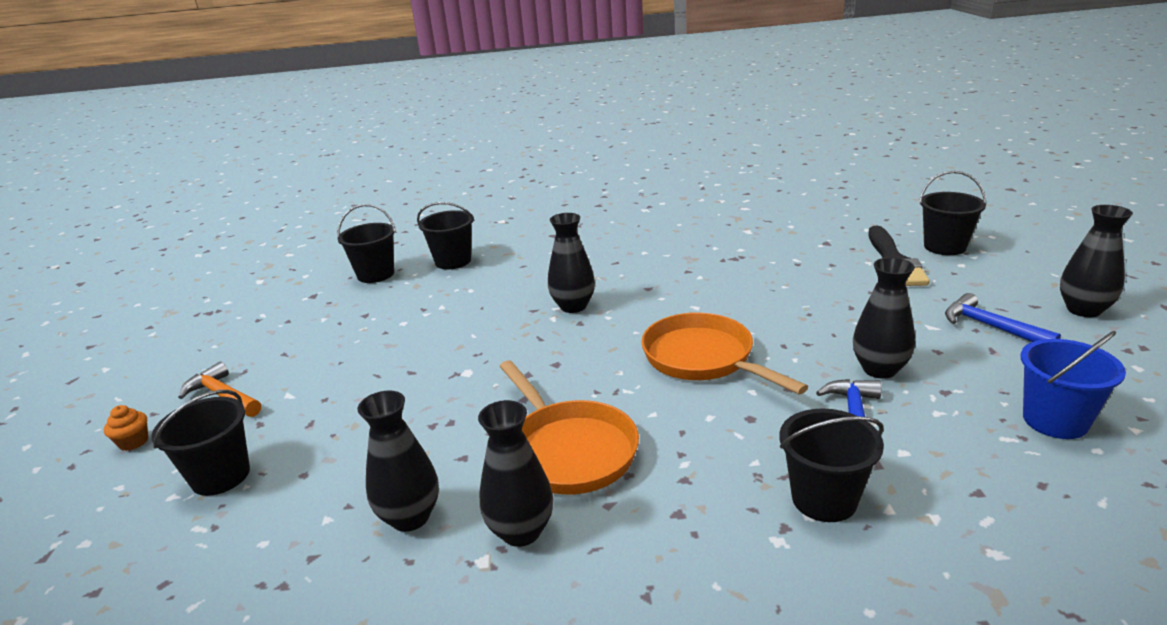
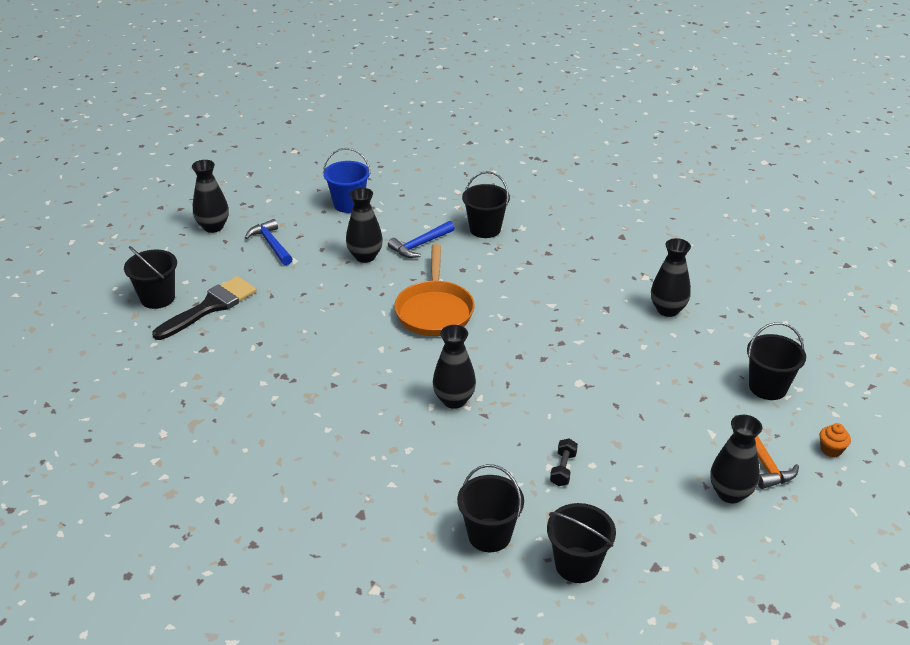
camera: 145 degrees left, 10 degrees up
black vase [478,400,553,547] -> black vase moved to [710,415,762,503]
orange pan [499,360,639,494] -> none
blue hammer [945,293,1061,342] -> blue hammer turned 150 degrees clockwise [245,219,292,265]
none -> black dumbbell [550,439,578,486]

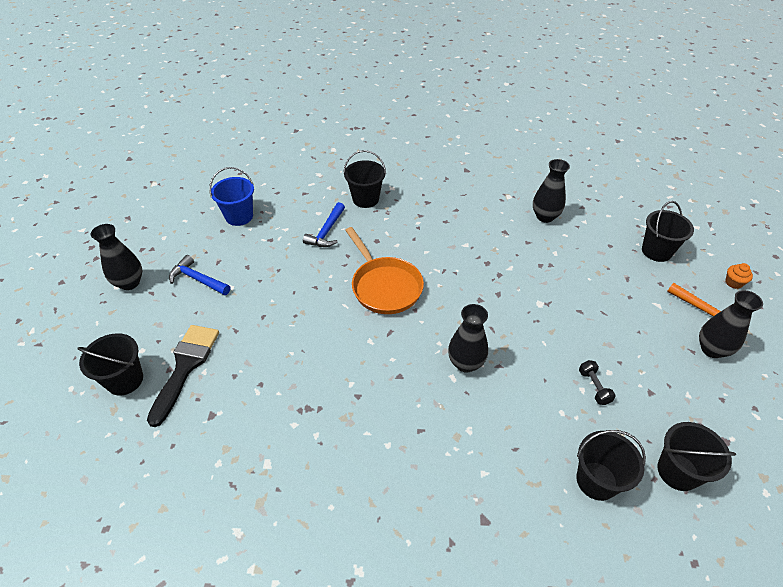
camera: 30 degrees left, 10 degrees up
black vase [346,188,383,263] -> none

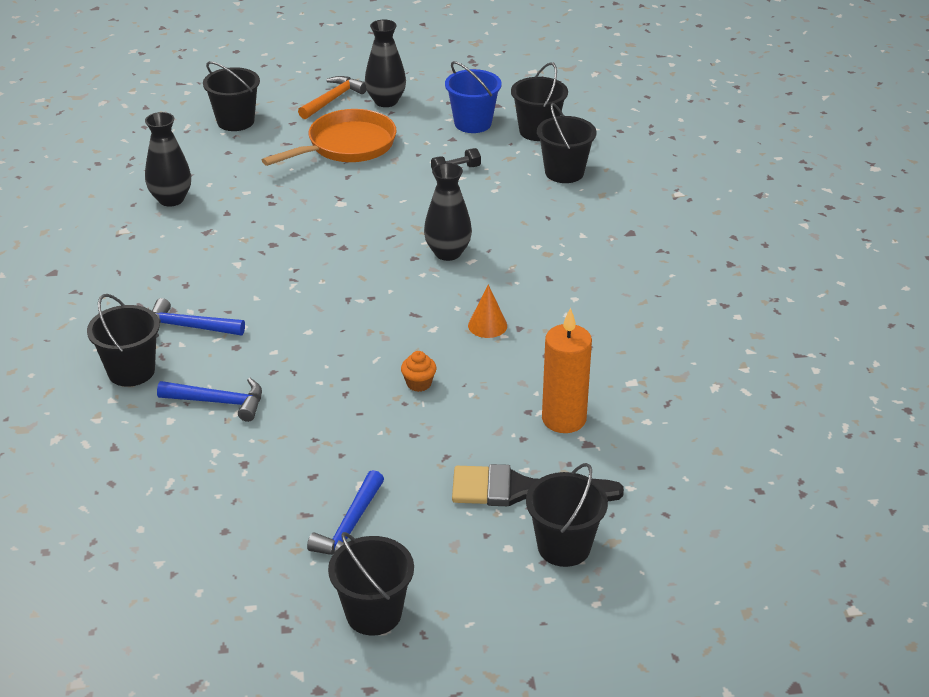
camera: 100 degrees left, 10 degrees down
black vase [91,224,142,290] -> black bucket [328,532,414,636]
blue bucket [209,167,254,226] -> blue bucket moved to [445,61,502,133]
orange pan [345,227,424,314] -> orange pan moved to [262,109,397,166]
orange cupcake [725,263,753,289] -> orange cupcake moved to [401,351,437,392]
none -> blue hammer [152,298,245,338]
none -> orange cone [468,284,507,338]
none -> orange candle [542,308,592,433]

